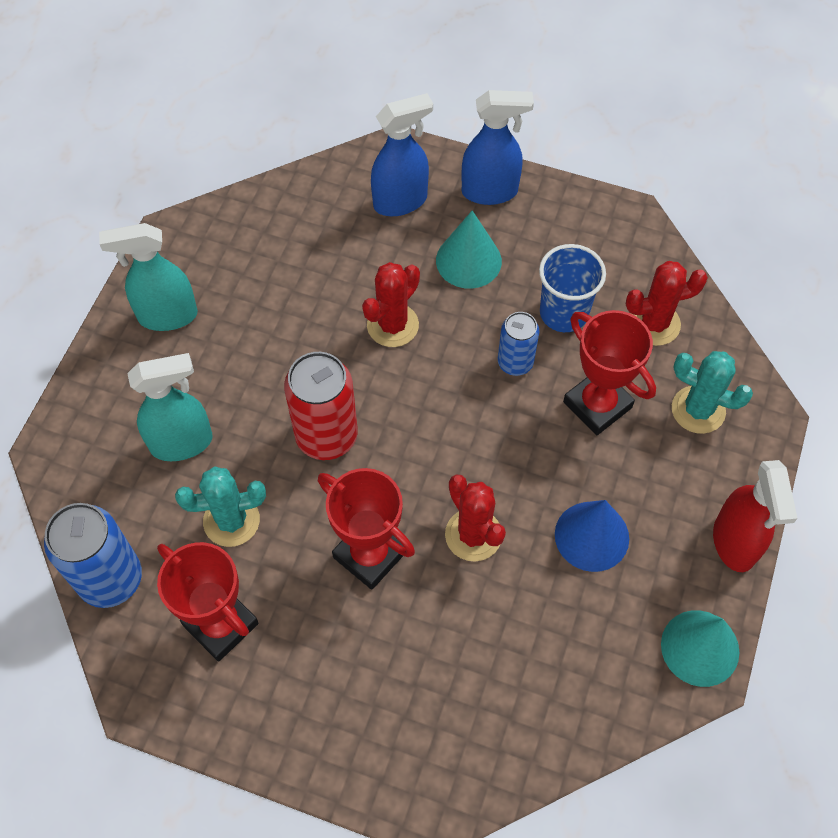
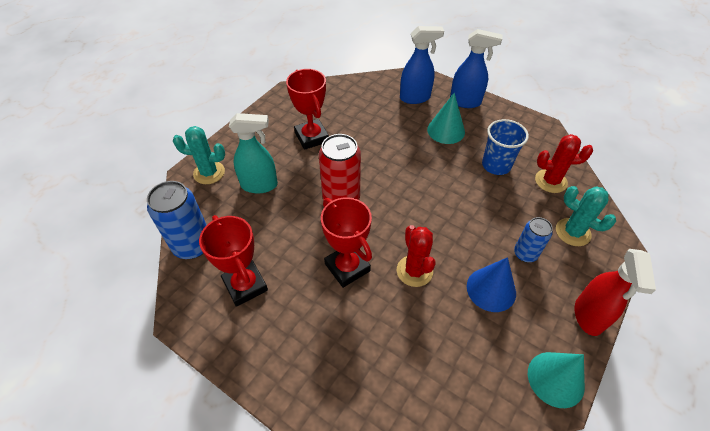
camera: 15 degrees right, 10 degrees down
turquoise spray bottle [99,223,198,331] -> none
turquoise cactus [175,466,266,547] -> turquoise cactus moved to [173,126,225,184]
red cactus [362,262,420,347] -> none
blue can [498,312,539,376] -> blue can moved to [514,217,553,262]
red trophy [563,310,656,435] -> red trophy moved to [286,69,329,150]

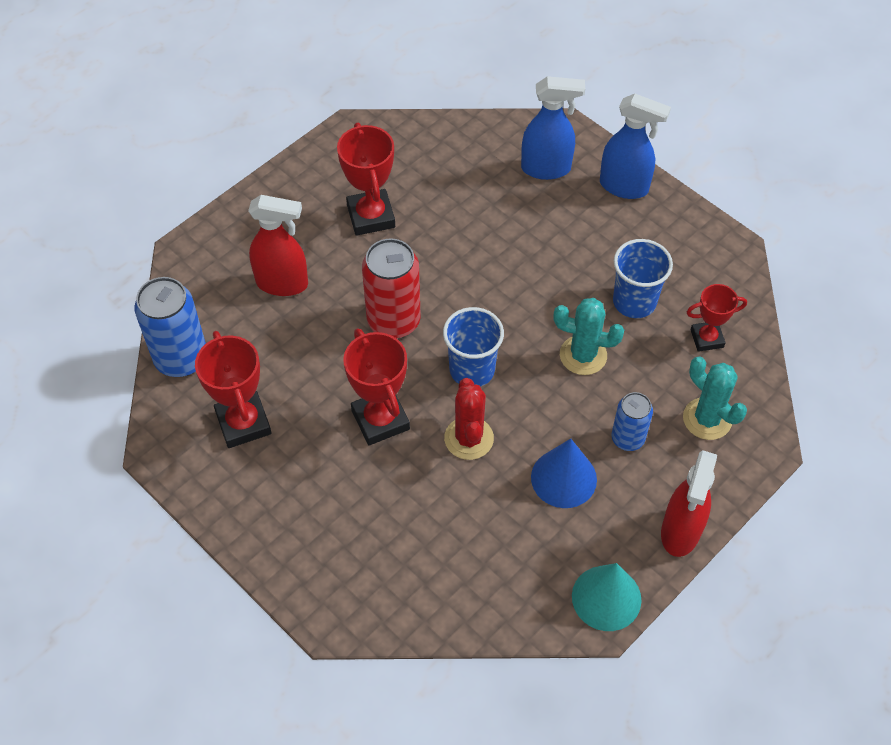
camera: 10 degrees right, 5 degrees up
turquoise cactus [173,126,225,184] -> turquoise cactus moved to [553,298,624,375]
turquoise spray bottle [229,113,278,193] -> red spray bottle [248,195,308,296]
turquoise cone [427,93,465,144] -> none
red cactus [535,134,593,193] -> red trophy [687,284,747,352]
none -> blue cup [443,307,504,387]

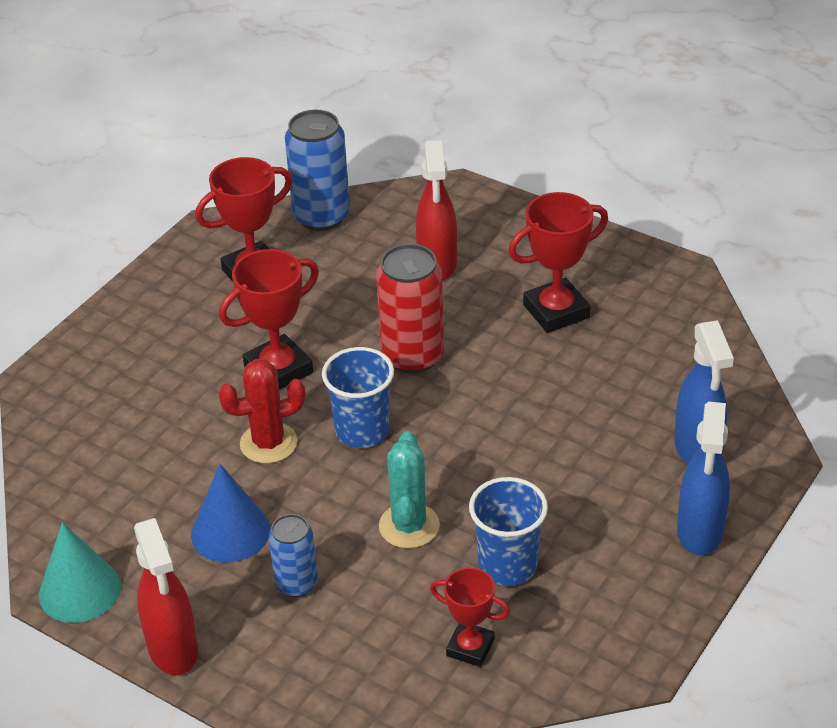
camera: 80 degrees right, 15 degrees down
red spray bottle [661,450,717,557] -> red spray bottle turned 120 degrees counterclockwise [134,518,198,675]
turquoise cactus [683,357,747,440] -> none
red trophy [687,284,747,352] -> red trophy turned 45 degrees counterclockwise [430,567,510,667]

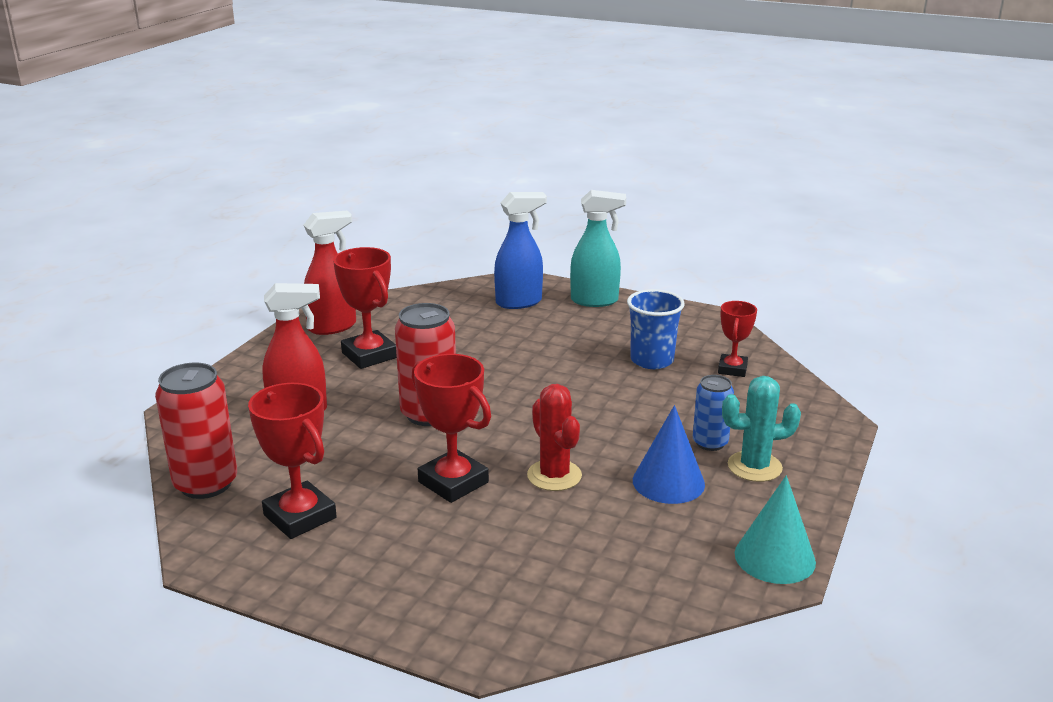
camera: 100 degrees left, 15 degrees down
red spray bottle [134,518,198,675] -> red spray bottle moved to [304,211,356,335]
blue can [285,110,350,231] -> red can [155,363,237,499]
blue cup [322,347,394,448] -> none
turquoise cactus [379,431,440,548] -> turquoise cactus moved to [722,376,801,482]
blue spray bottle [677,401,730,555] -> turquoise spray bottle [570,190,626,307]

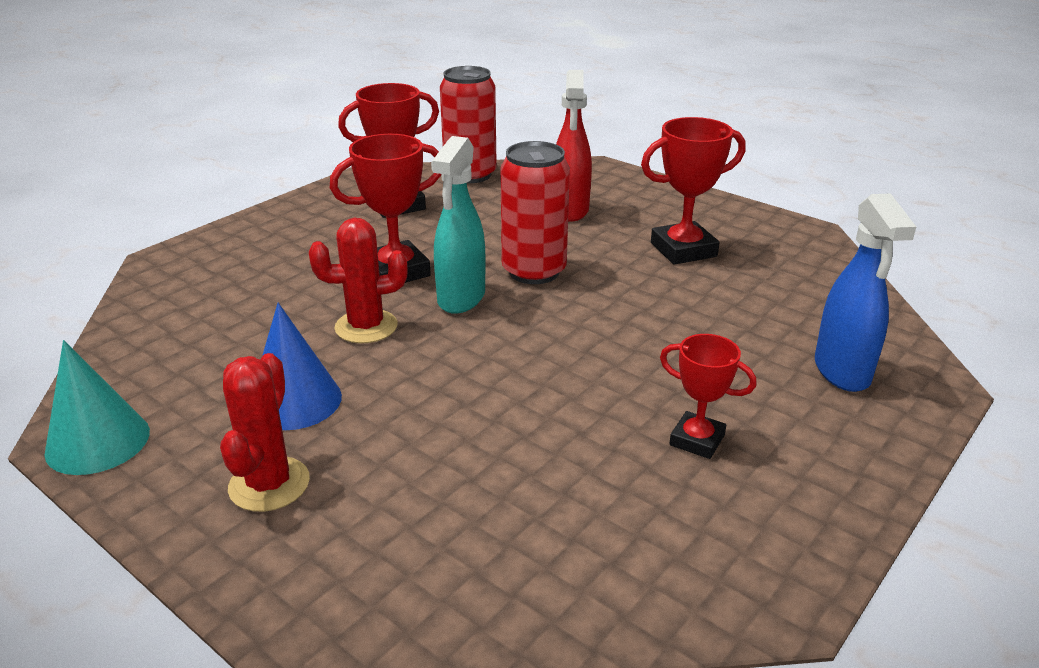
camera: 105 degrees right, 5 degrees up
red spray bottle [304,211,356,335] -> none
turquoise spray bottle [570,190,626,307] -> turquoise spray bottle moved to [431,136,486,314]
blue cup [627,289,685,369] -> none
blue can [693,375,734,451] -> none
red trophy [718,301,757,377] -> red trophy moved to [660,334,757,459]
turquoise cactus [722,376,801,482] -> red cactus [220,353,310,512]

